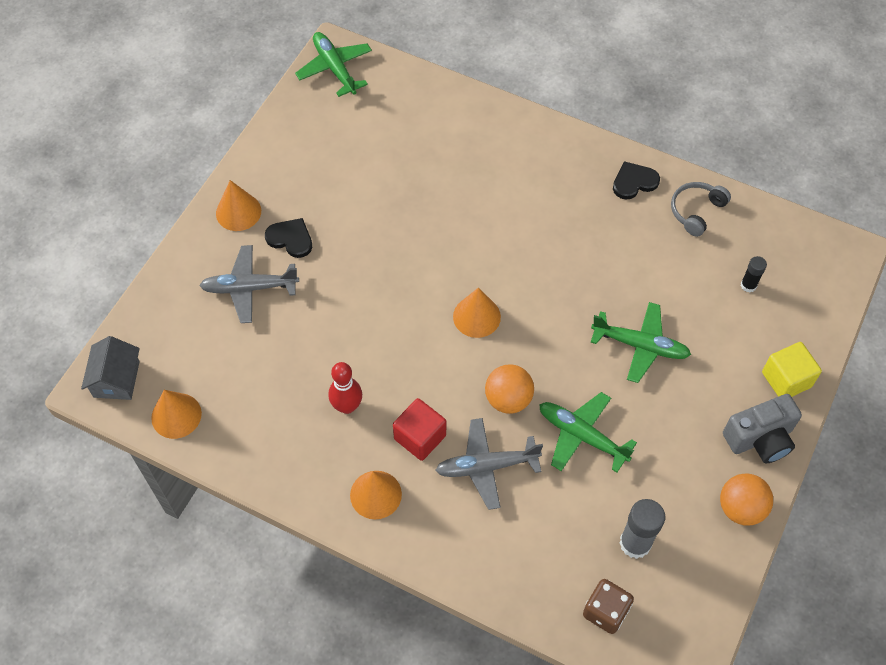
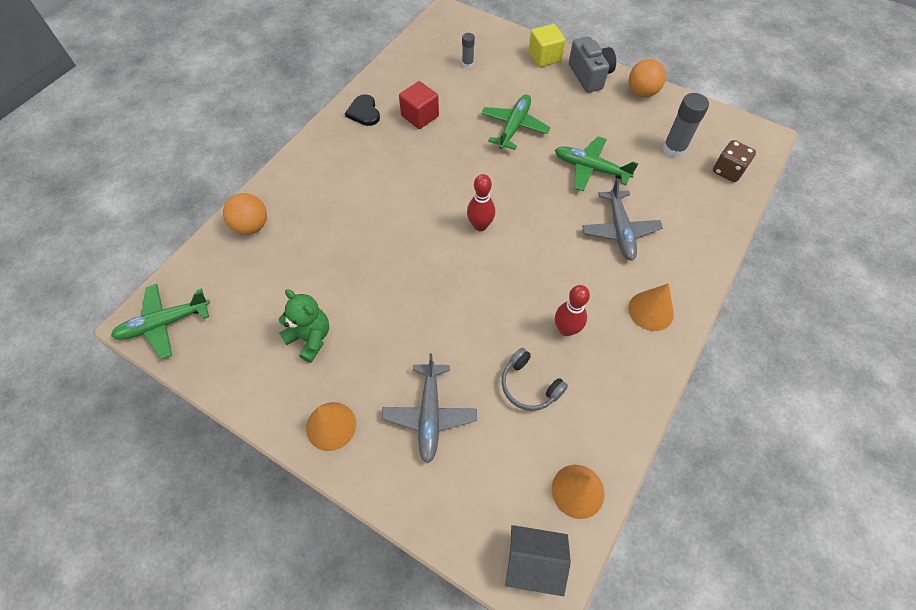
camera: 85 degrees left, 0 degrees up
black heart [265,218,312,258] -> none
red cube [393,398,446,461] -> red cube moved to [399,81,439,129]
orange cone [453,287,501,338] -> red bowling pin [467,174,495,231]
orange ball [485,364,534,414] -> orange ball moved to [223,193,267,235]
green plane [539,392,637,472] -> green plane turned 75 degrees clockwise [555,136,639,191]
grey headphones [671,182,731,237] -> grey headphones moved to [501,348,568,411]
black glue stick [741,256,767,292] -> grey glue stick [462,33,475,68]
none -> green teddy bear [279,289,329,363]

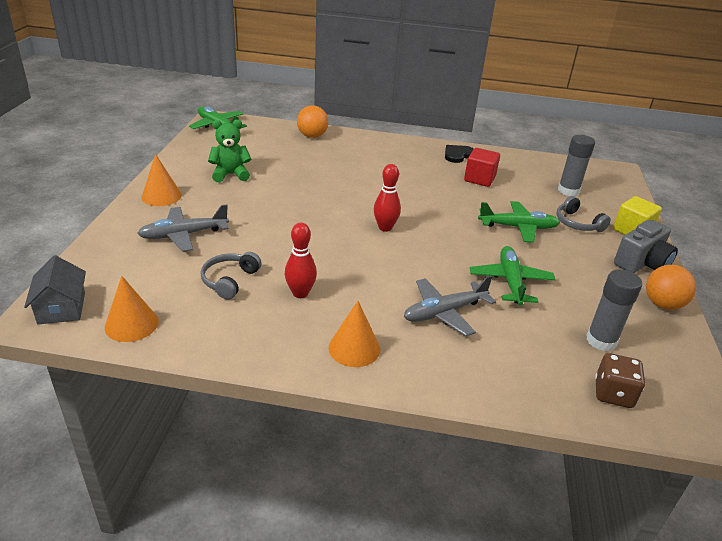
camera: 65 degrees right, 25 degrees down
green teddy bear [279,289,329,363] -> green teddy bear turned 120 degrees counterclockwise [208,120,251,182]
grey glue stick [462,33,475,68] -> grey glue stick [558,135,595,196], size x1.77
none -> grey headphones [556,196,611,232]

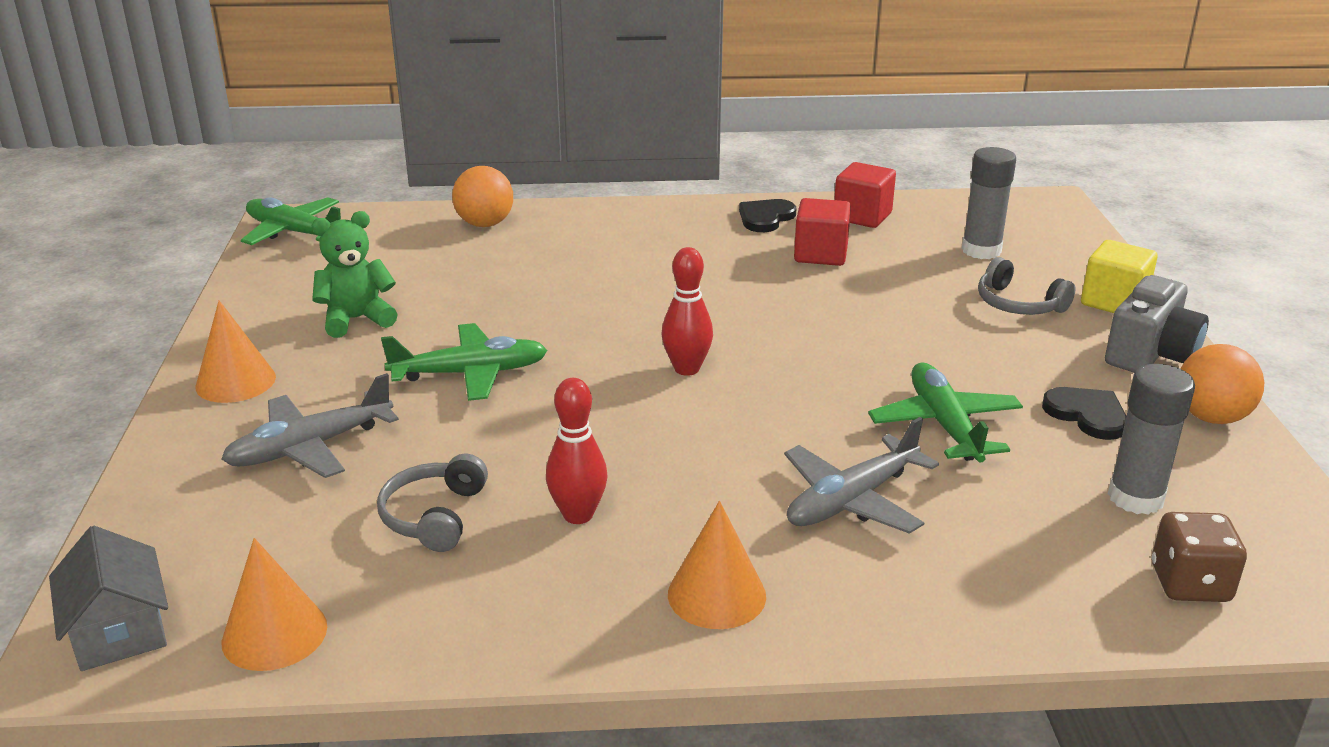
camera: 10 degrees left, 5 degrees down
green plane [478,201,560,243] -> green plane moved to [381,323,548,401]
none -> red cube [834,162,896,228]
none -> black heart [1042,387,1126,440]

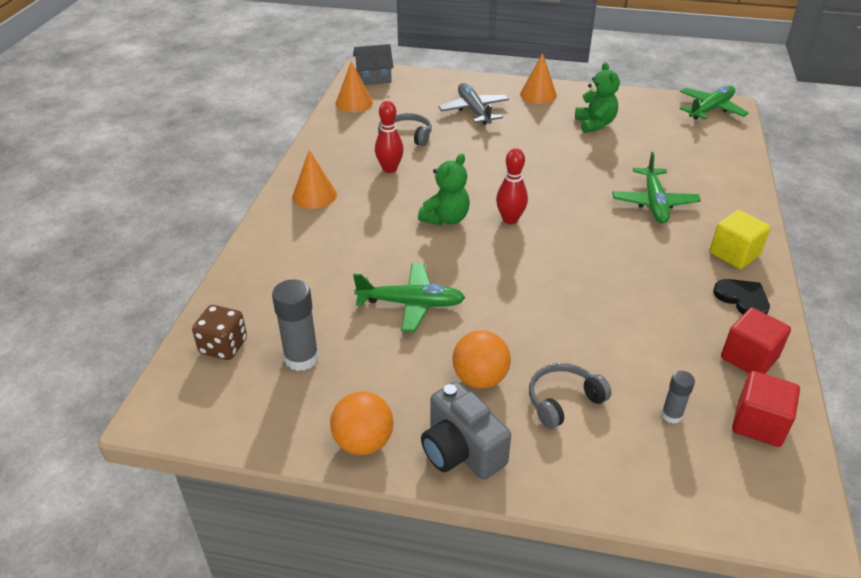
camera: 105 degrees right, 10 degrees up
green plane [381,323,548,401] -> green plane moved to [612,152,701,224]
orange ball [452,166,513,227] -> orange ball moved to [453,330,511,389]
grey plane [784,417,939,534] -> none
red cube [794,198,851,266] -> red cube moved to [732,371,800,447]
grey glue stick [962,147,1016,259] -> grey glue stick [661,371,695,424], size x0.57
black heart [1042,387,1126,440] -> none
yellow cube [1081,240,1158,313] -> yellow cube moved to [710,210,771,269]
none -> green teddy bear [418,154,470,226]

